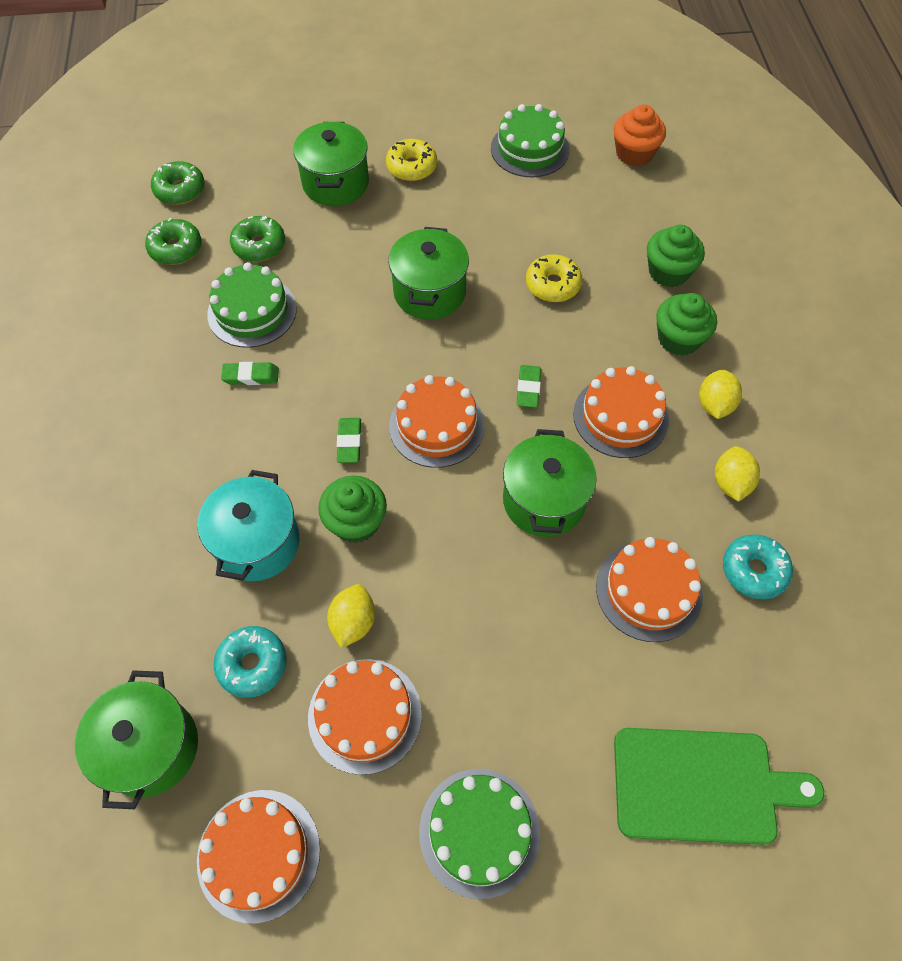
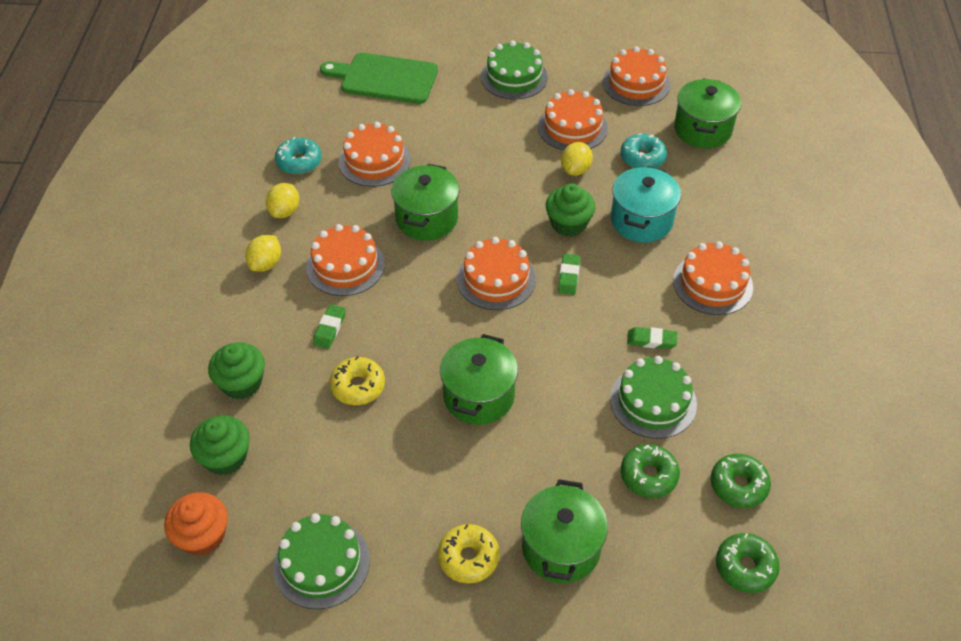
camera: 170 degrees left, 10 degrees down
green eraser [517,365,541,408] -> green eraser moved to [313,304,346,349]
green cupcake [656,293,717,356] -> green cupcake moved to [190,415,250,476]
none -> orange cake [673,241,753,315]

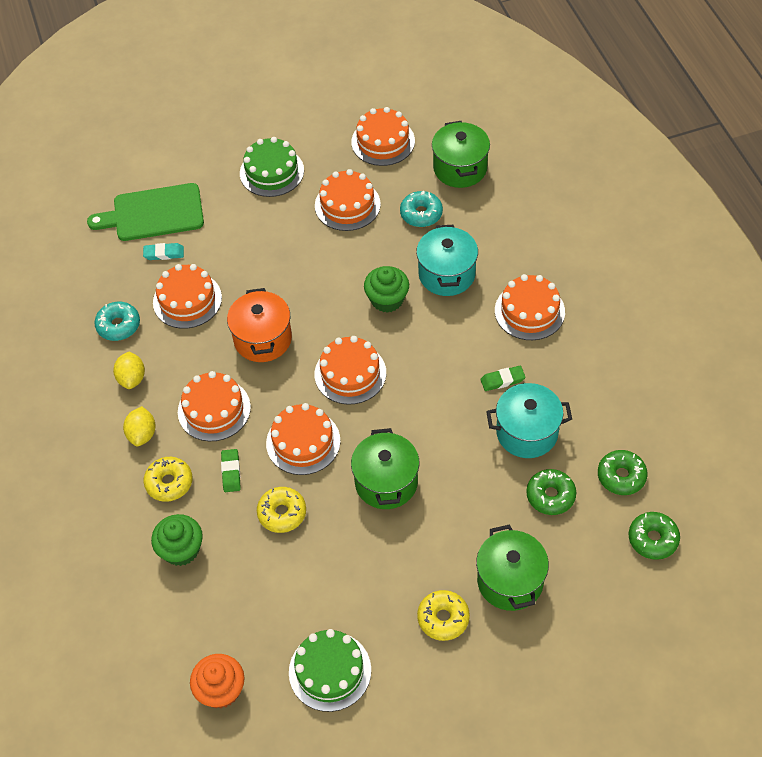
camera: 20 degrees left, 5 degrees up
green cupcake [190,415,250,476] -> none
green pot [391,164,459,241] -> orange pot [227,288,292,362]
green eraser [558,254,580,295] -> none
yellow lemon [561,142,593,176] -> none
green cake [610,356,697,439] -> turquoise pot [486,383,572,458]
none -> turquoise eraser [143,243,184,260]
none -> yellow donut [143,457,193,502]
none -> orange cake [266,403,340,475]

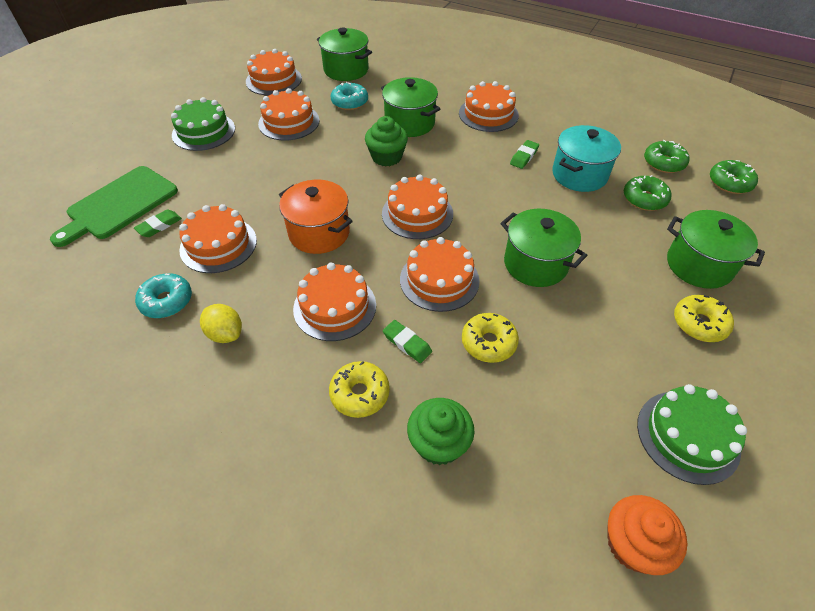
camera: 45 degrees left, 5 degrees down
yellow lemon [123,406,156,446] -> none
turquoise eraser [143,243,184,260] -> green eraser [134,209,182,237]
turquoise pot [416,225,478,296] -> green pot [381,77,440,137]

